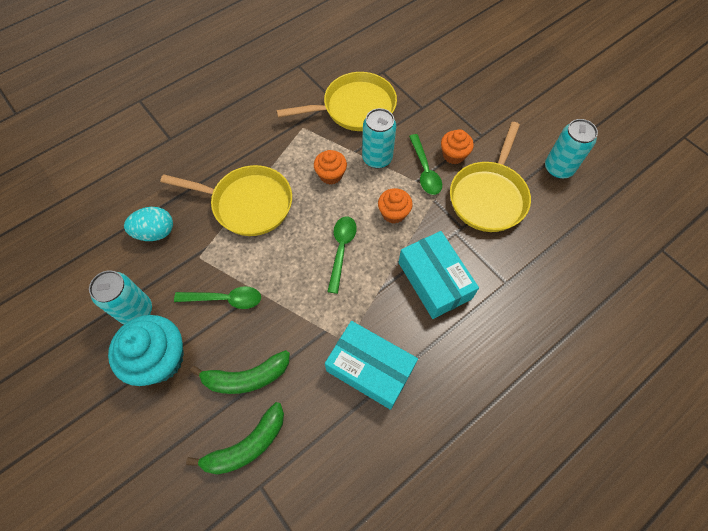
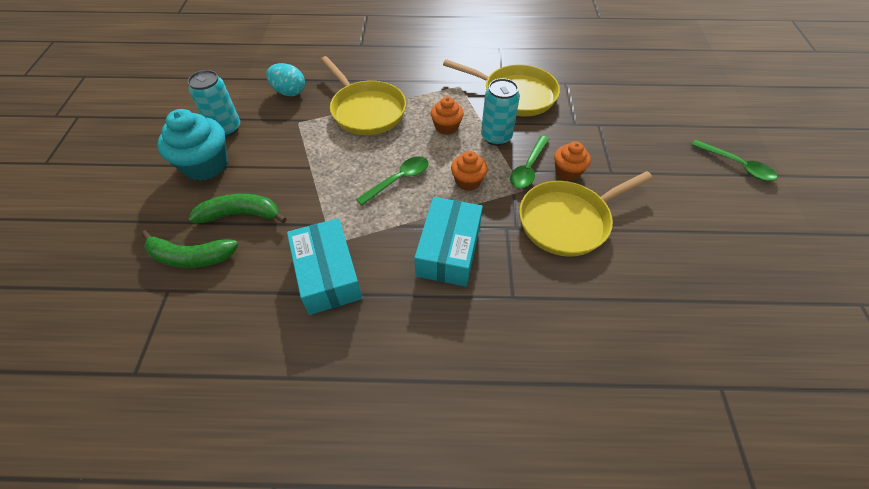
camera: 40 degrees right, 10 degrees down
green spoon [174,286,261,309] -> green spoon moved to [691,139,777,181]
green banana [190,350,290,394] -> green banana turned 150 degrees clockwise [188,194,287,223]
turquoise can [545,119,598,179] -> none

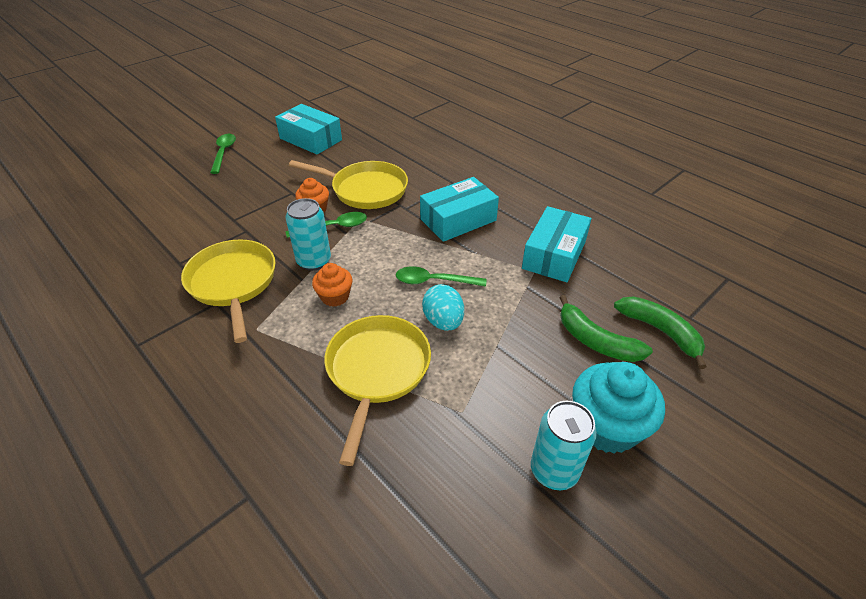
camera: 135 degrees left, 10 degrees down
turquoise egg [266,63,305,96] -> turquoise egg moved to [422,284,464,331]
orange cupcake [451,151,488,191] -> none
none -> turquoise box [275,104,342,155]

